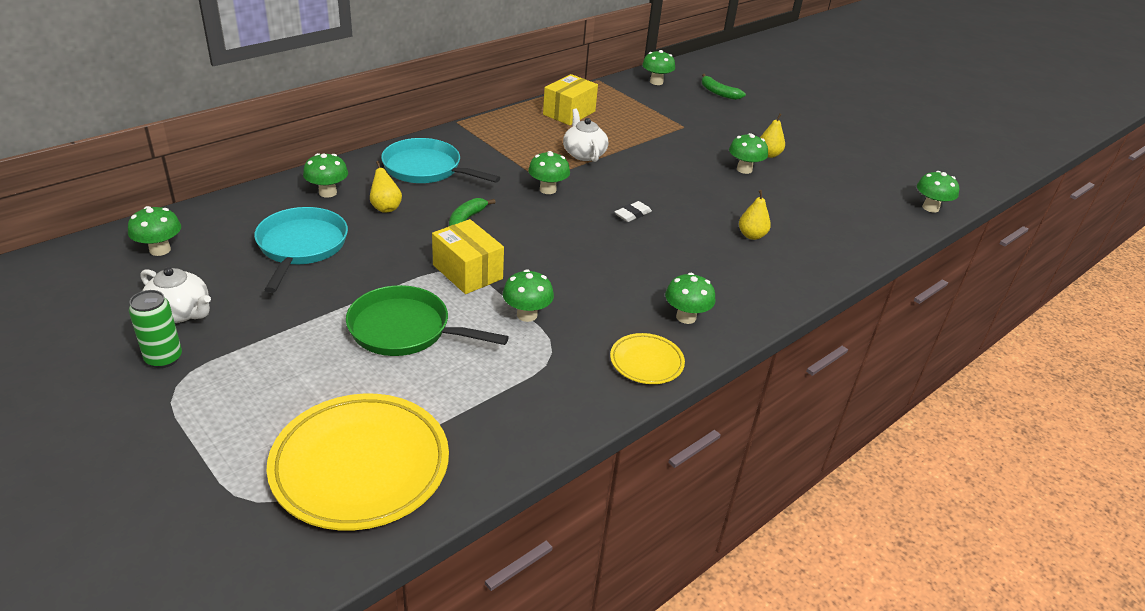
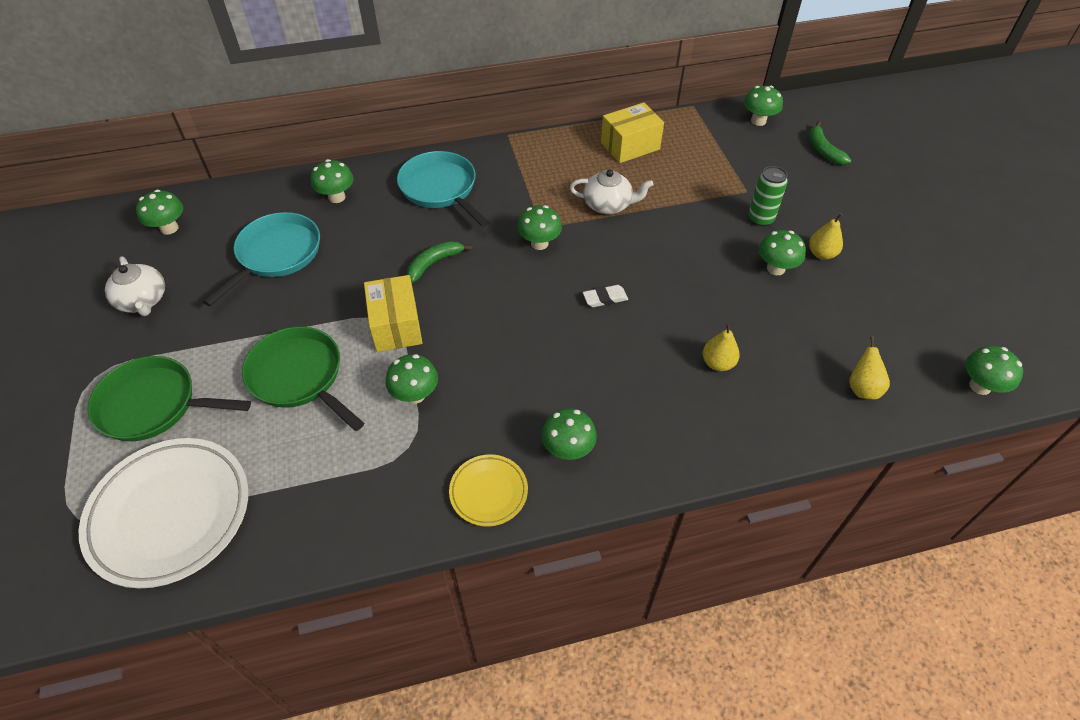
camera: 30 degrees right, 15 degrees up
green can [129,290,182,368] -> green can moved to [748,166,788,226]
yellow plate [267,394,449,530] -> white plate [79,438,248,589]
yellow pear [370,161,402,213] -> yellow pear moved to [849,336,890,399]
white teapot [563,108,608,162] -> white teapot turned 90 degrees clockwise [570,170,654,214]
none -> green pan [87,356,251,441]

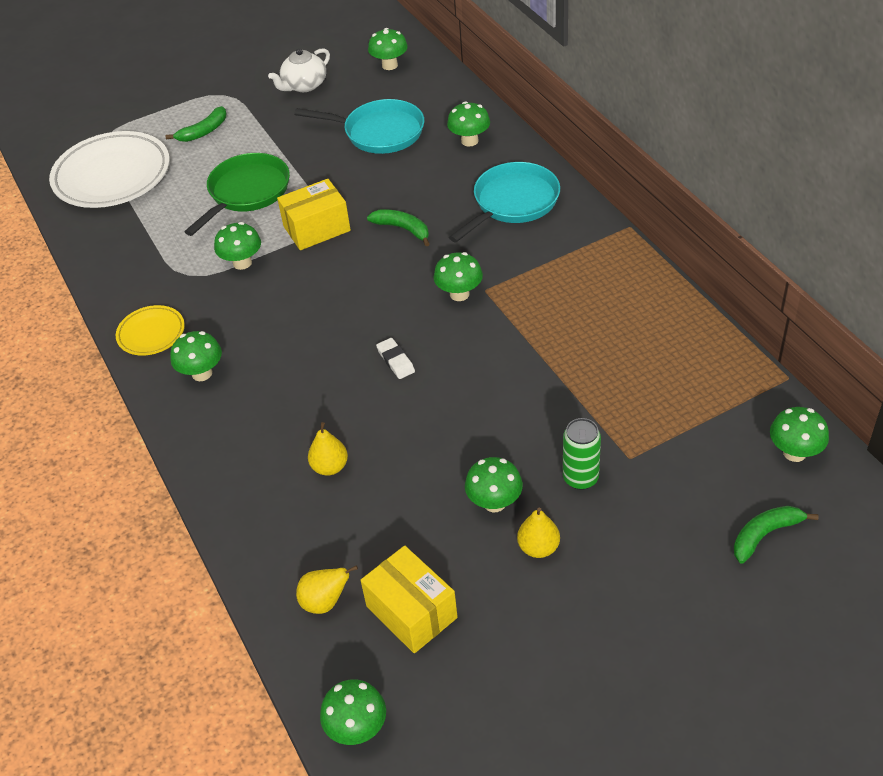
camera: 80 degrees right, 5 degrees down
green pan [87,356,251,441] -> green banana [166,106,226,142]
white teapot [570,170,654,214] -> none
yellow box [601,102,664,163] -> yellow box moved to [361,545,458,653]

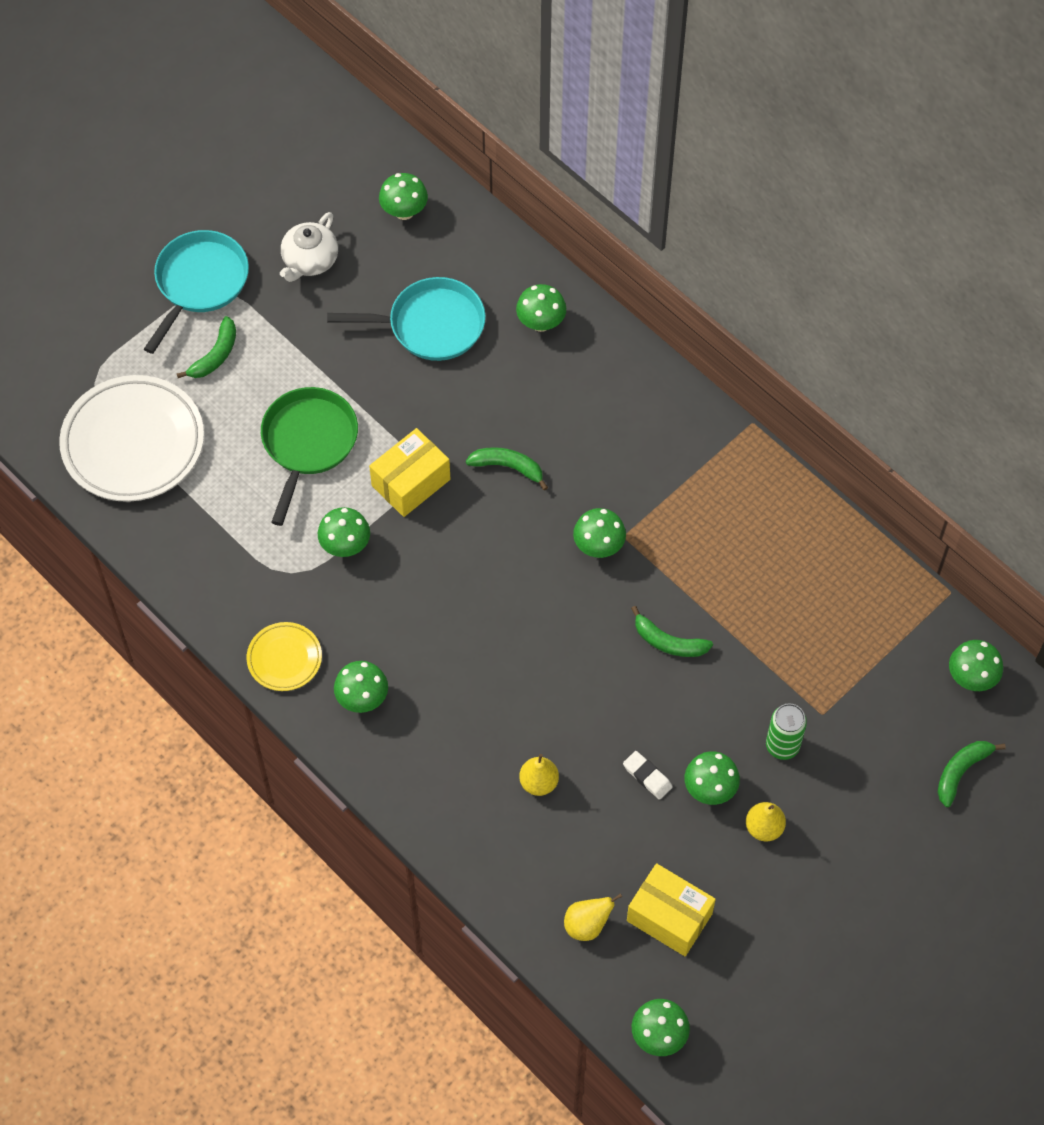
camera: 20 degrees left, 15 degrees up
white eraser [376,338,415,379] -> white eraser moved to [623,751,673,800]
turquoise pan [449,162,560,242] -> turquoise pan moved to [144,230,249,354]
none -> green banana [631,606,713,657]

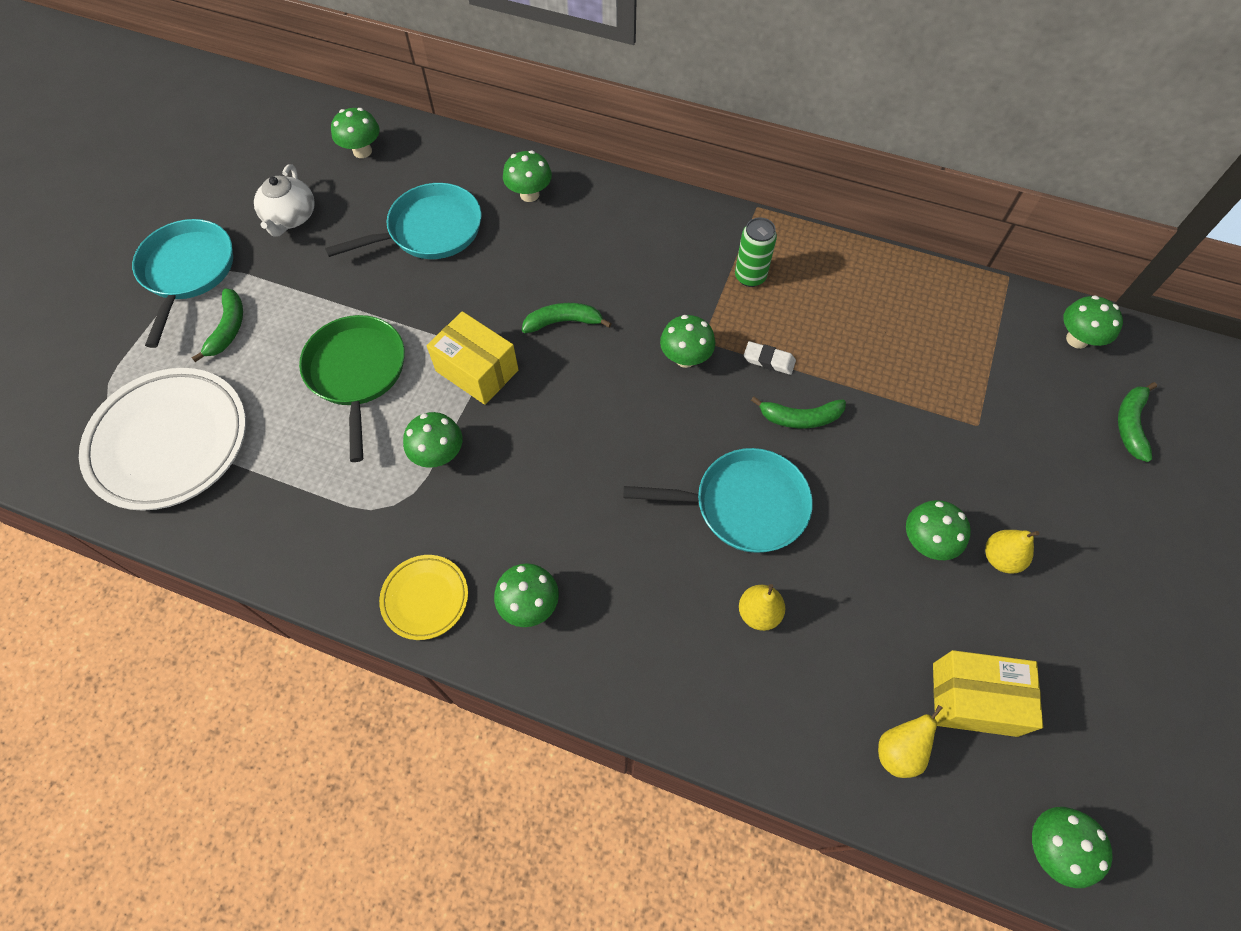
camera: 25 degrees left, 0 degrees up
yellow box [369,428,450,517] -> yellow box turned 75 degrees counterclockwise [427,311,519,405]
white eraser [623,751,673,800] -> white eraser moved to [744,341,796,375]
green can [766,703,807,760] -> green can moved to [735,217,777,287]
none -> turquoise pan [623,448,813,553]

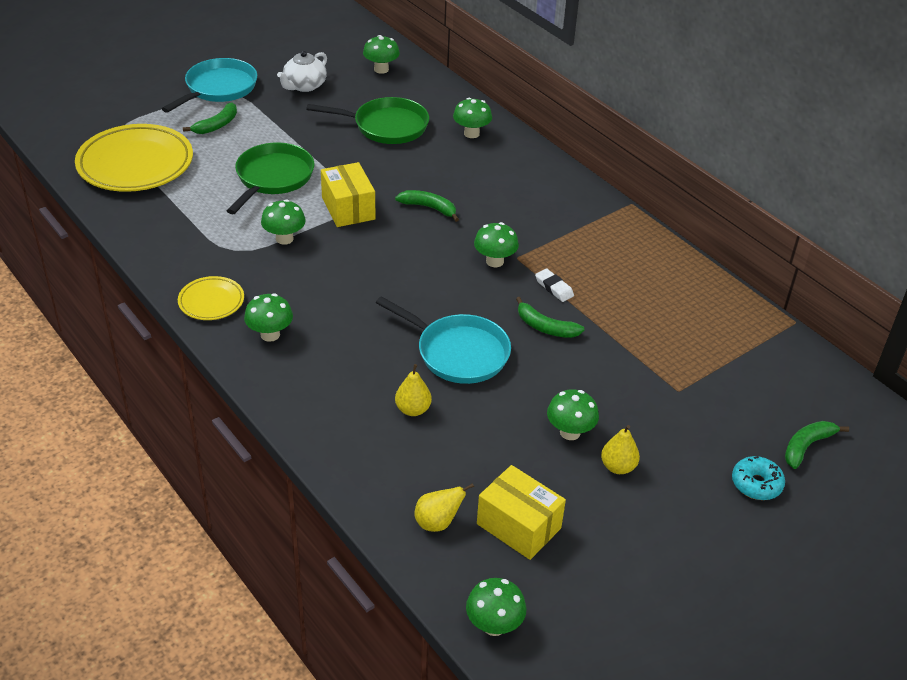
camera: 30 degrees right, 20 degrees down
white plate [79,368,246,511] -> yellow plate [75,124,193,192]
turquoise pan [325,183,482,259] -> green pan [306,97,429,144]
green can [735,217,777,287] -> none
green mushroom [1063,295,1123,349] -> none
none -> turquoise donut [732,456,785,500]

